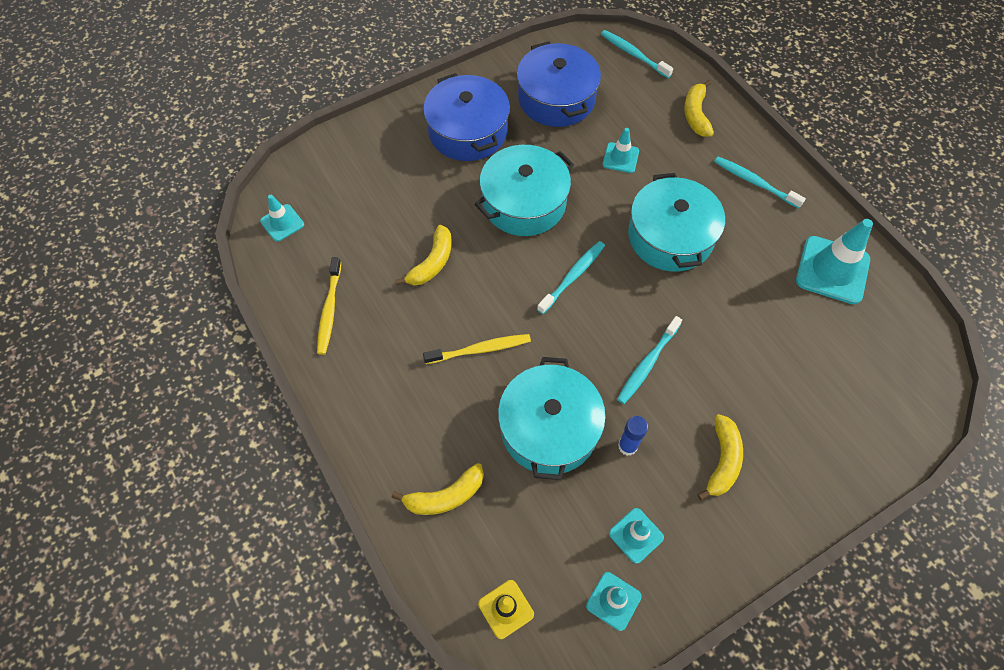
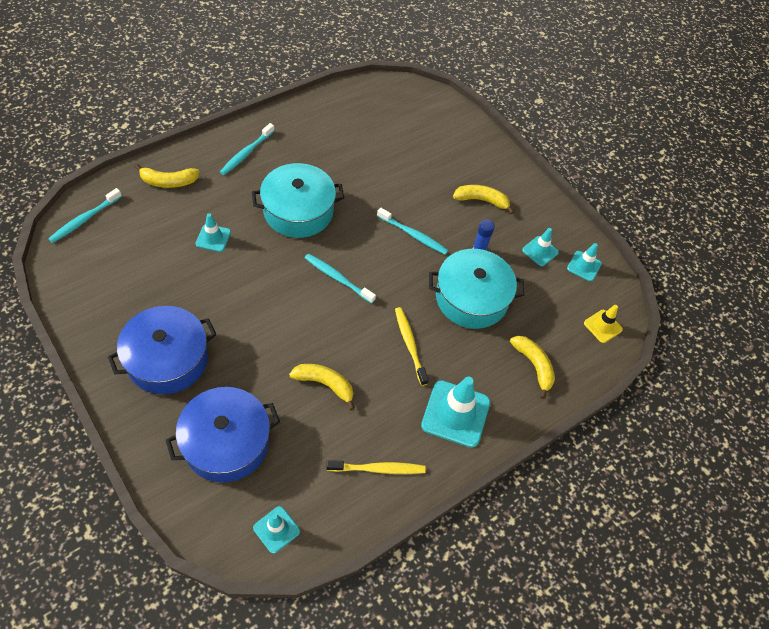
camera: 100 degrees left, 5 degrees down
turquoise pot [475,145,574,236] -> none
blue pot [517,41,601,127] -> blue pot moved to [166,387,280,482]
turquoise traffic cone [796,219,873,304] -> turquoise traffic cone moved to [421,377,490,448]

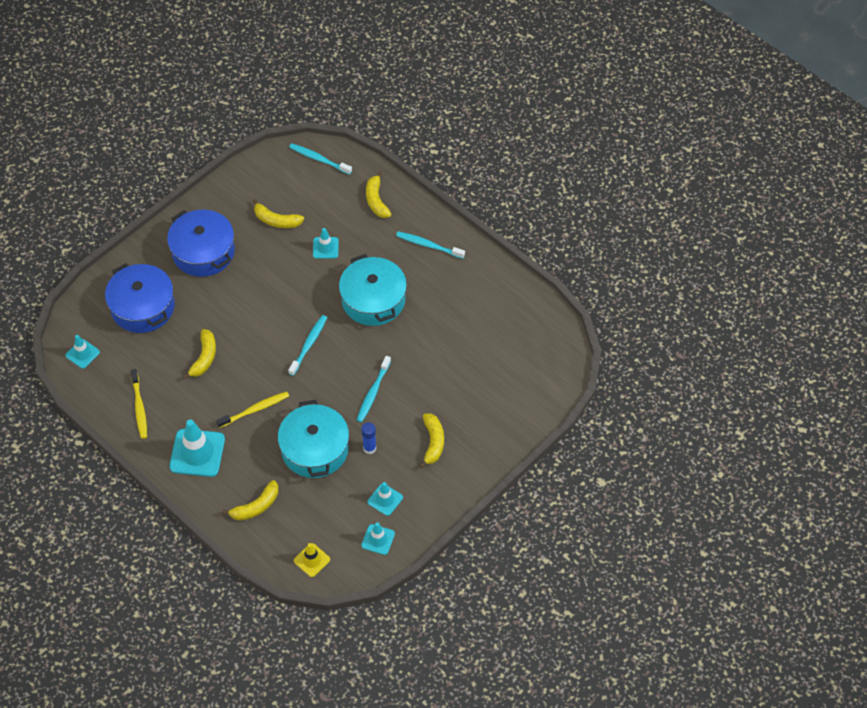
camera: 85 degrees right, 0 degrees up
none -> yellow banana [253,199,304,228]

